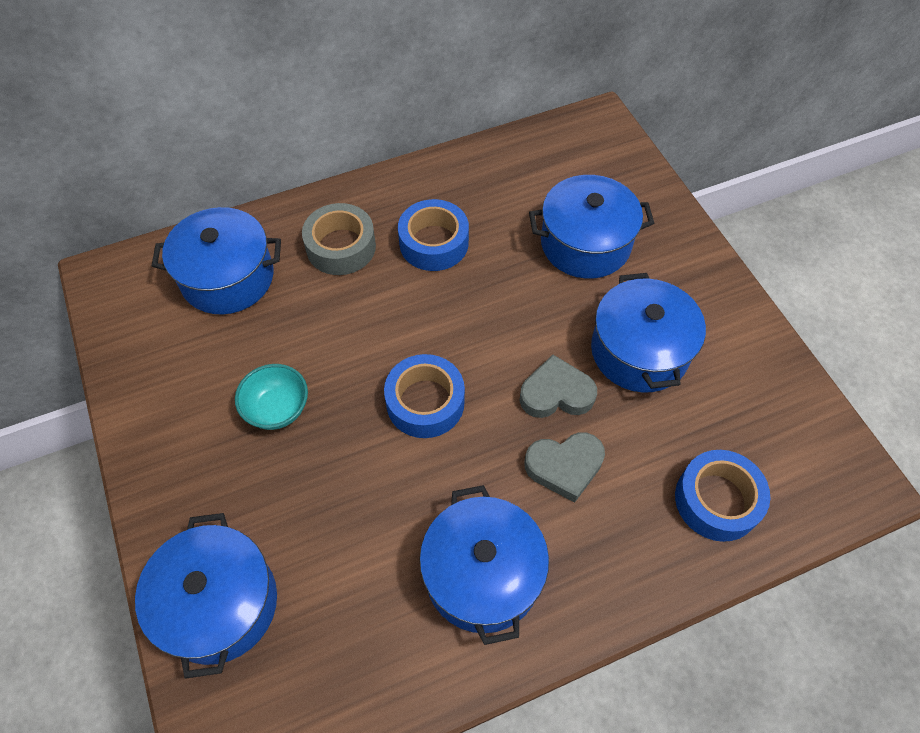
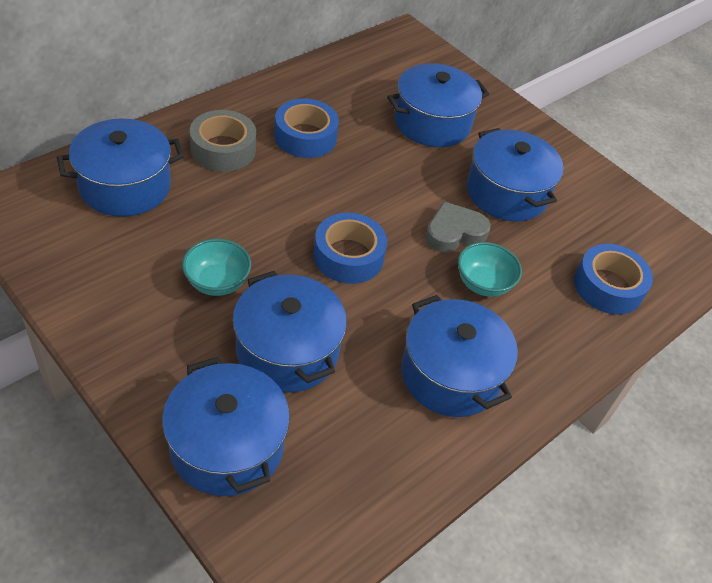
camera: 25 degrees left, 10 degrees down
grey heart [524,432,605,503] -> turquoise bowl [458,242,522,297]
none -> blue pot [232,271,347,392]

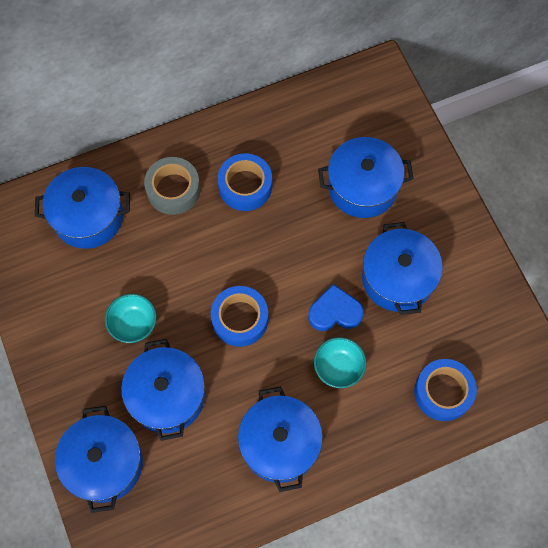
camera: 25 degrees right, 20 degrees up
grey heart [426,201,491,253] -> blue heart [308,284,364,331]

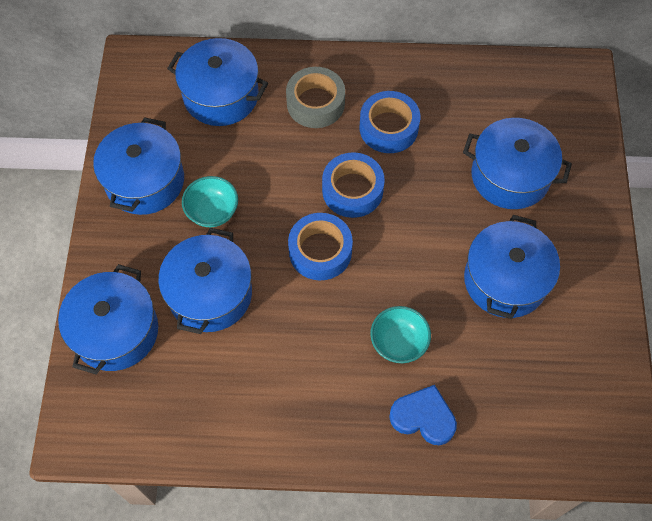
camera: 25 degrees right, 5 degrees down
blue pot [238,386,323,492] -> blue pot moved to [93,117,184,215]
blue heart [308,284,364,331] -> blue heart moved to [389,385,457,445]
blue tape [414,359,477,421] -> blue tape moved to [322,153,385,218]

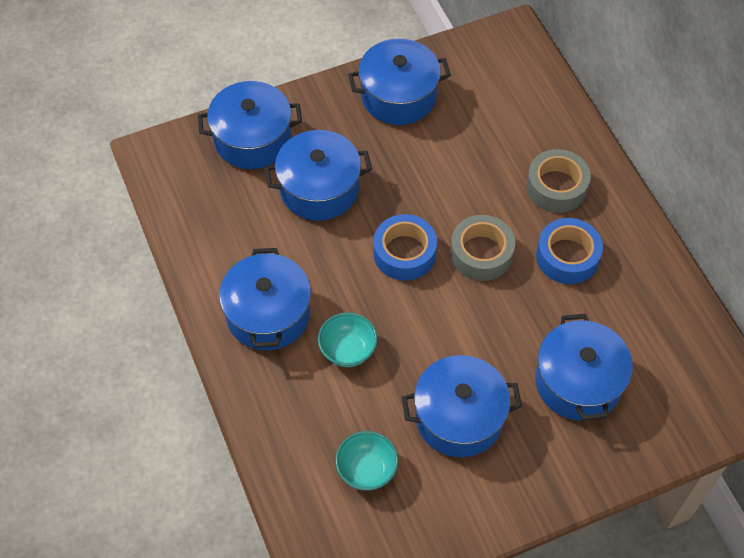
camera: 65 degrees right, 5 degrees down
blue pot [167,38,268,126] -> blue pot moved to [219,248,311,350]
turquoise bowl [182,176,238,227] -> turquoise bowl moved to [335,431,398,491]
blue tape [322,153,385,218] -> grey tape [450,215,515,281]
blue heart [389,385,457,445] -> none

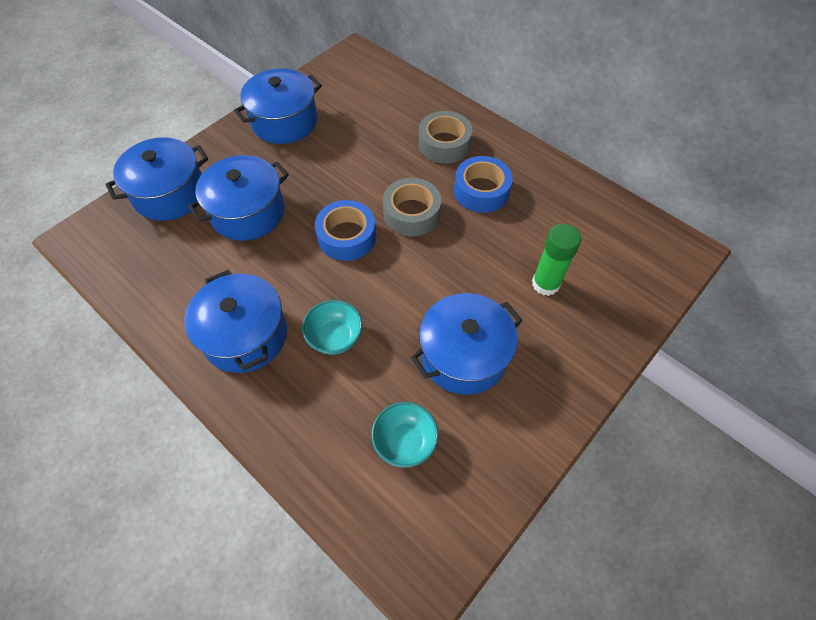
camera: 25 degrees left, 0 degrees up
blue pot [535,314,633,421] -> green glue stick [532,224,581,296]

